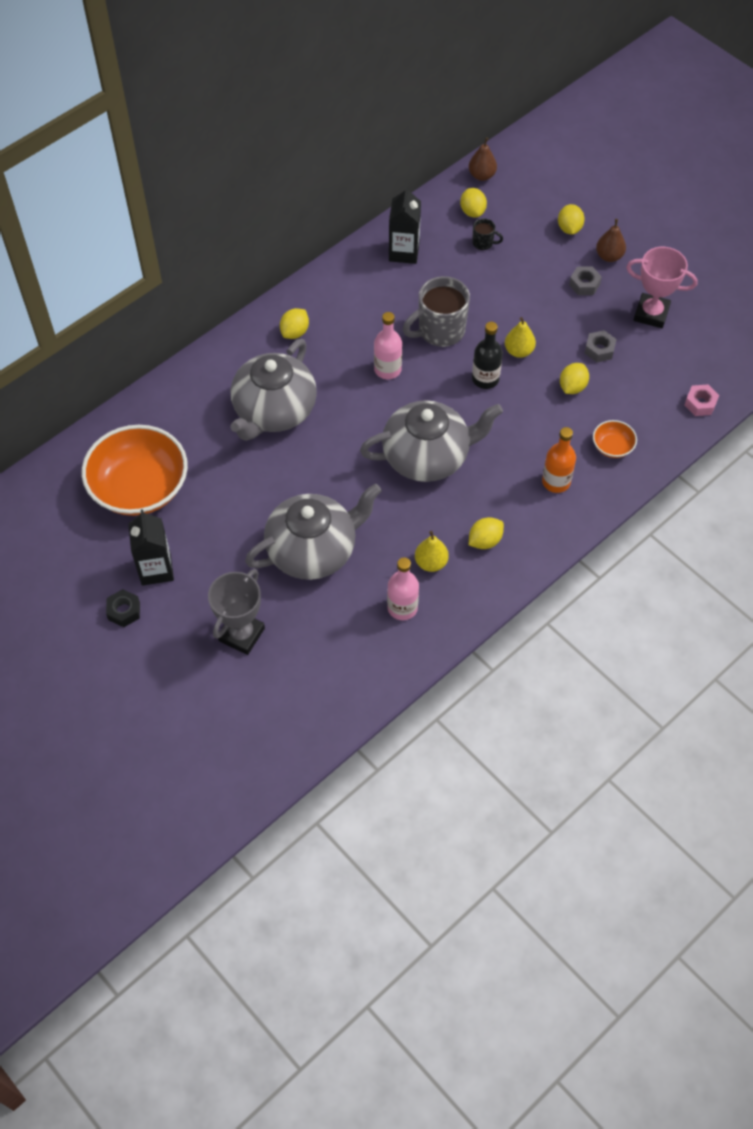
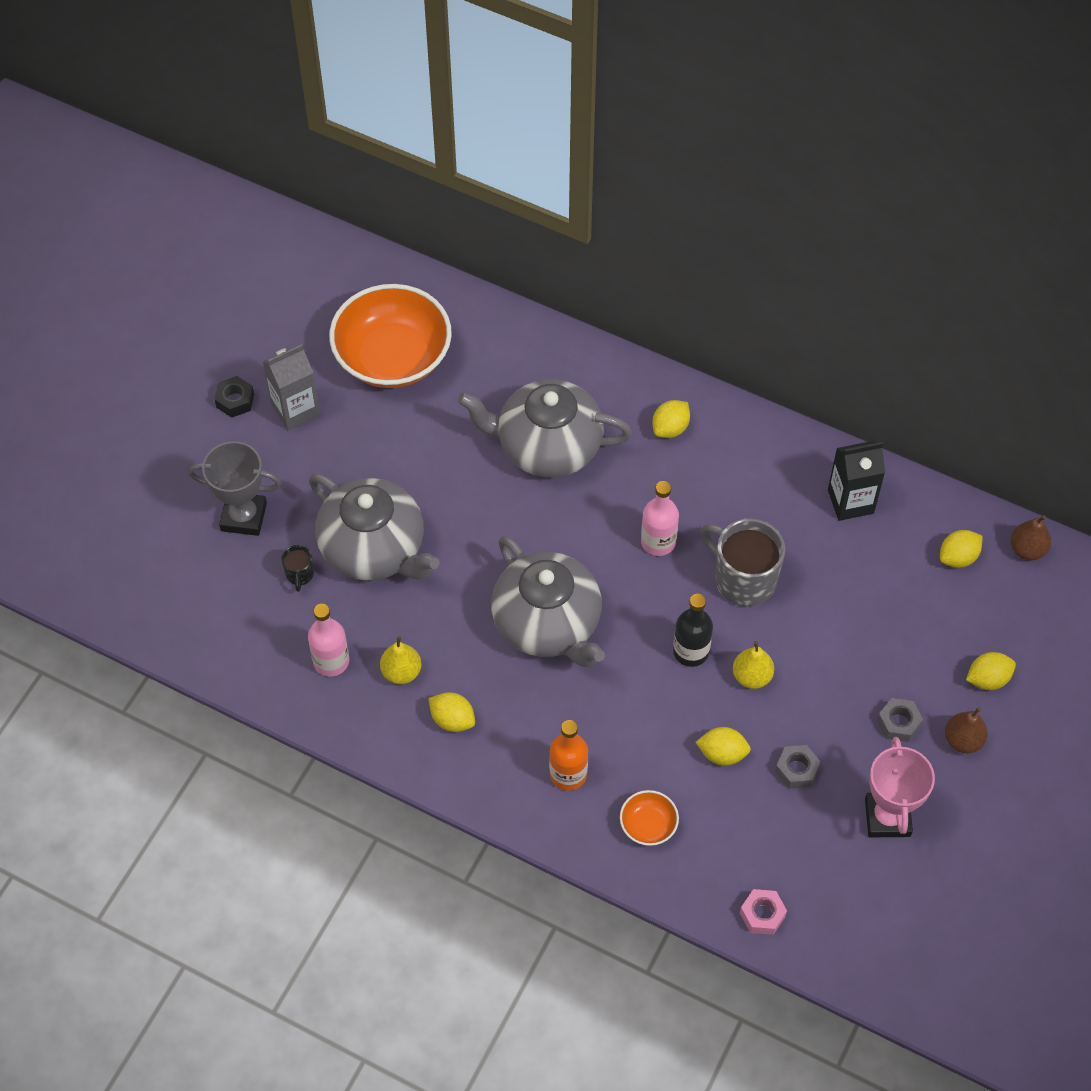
camera: 70 degrees right, 0 degrees up
black carton [128,509,174,586] -> grey carton [262,344,320,431]
yellow lemon [280,308,309,339] -> yellow lemon turned 60 degrees counterclockwise [652,400,690,438]
black mug [472,218,503,250] -> black mug moved to [281,545,314,592]

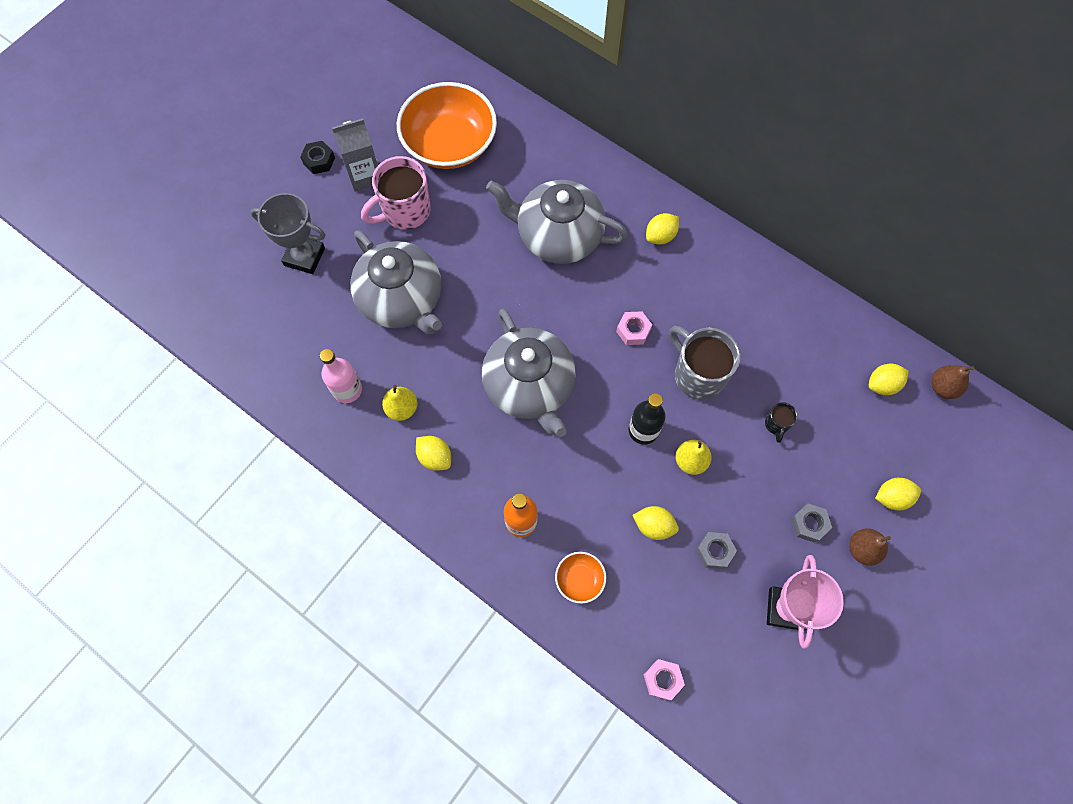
camera: 10 degrees right, 10 degrees up
black mug [281,545,314,592] -> black mug moved to [765,402,798,443]
pink bottle [641,481,679,556] -> pink nut [616,311,652,345]
black carton [828,441,885,521] -> none
none -> pink mug [361,156,431,229]

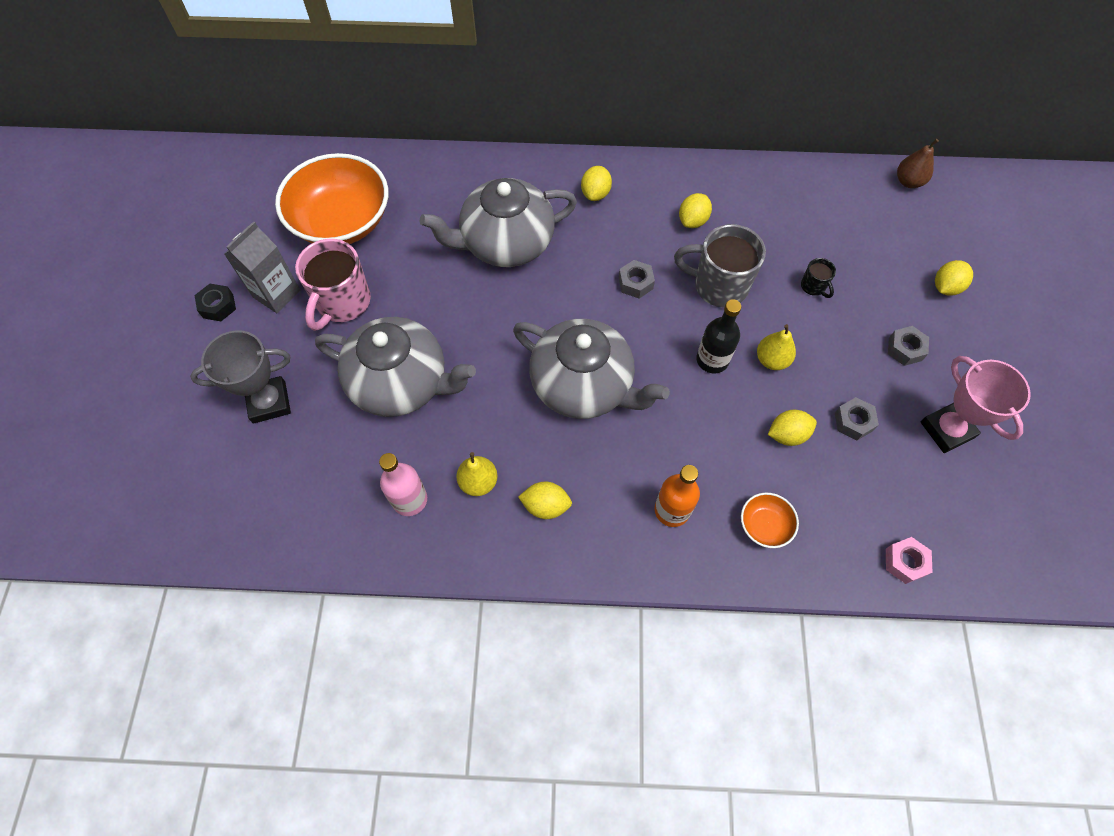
camera: 35 degrees left, 5 degrees down
pink nut [616,311,652,345] -> grey nut [619,260,655,298]
brown pear [849,528,891,566] -> none
yellow lemon [869,364,909,395] -> yellow lemon moved to [679,193,712,228]

